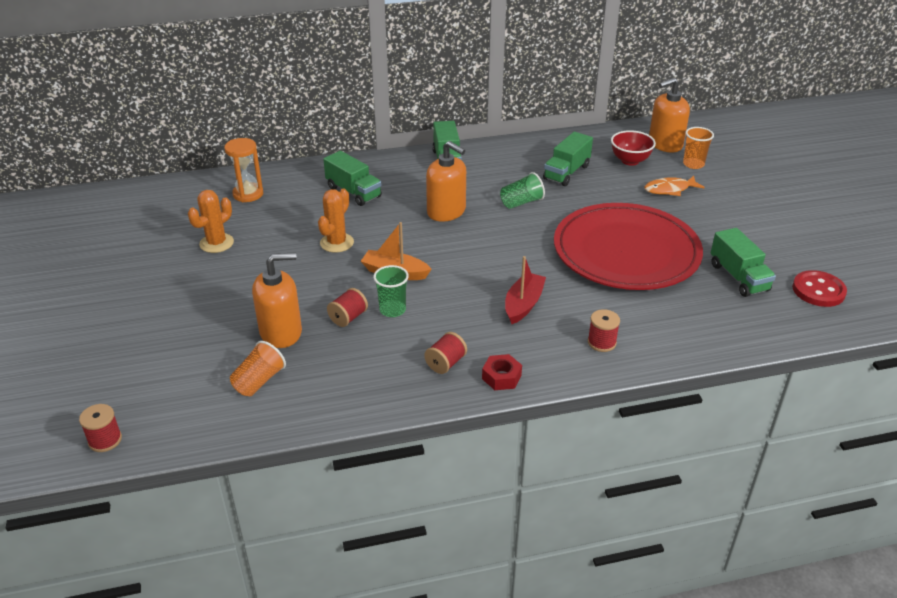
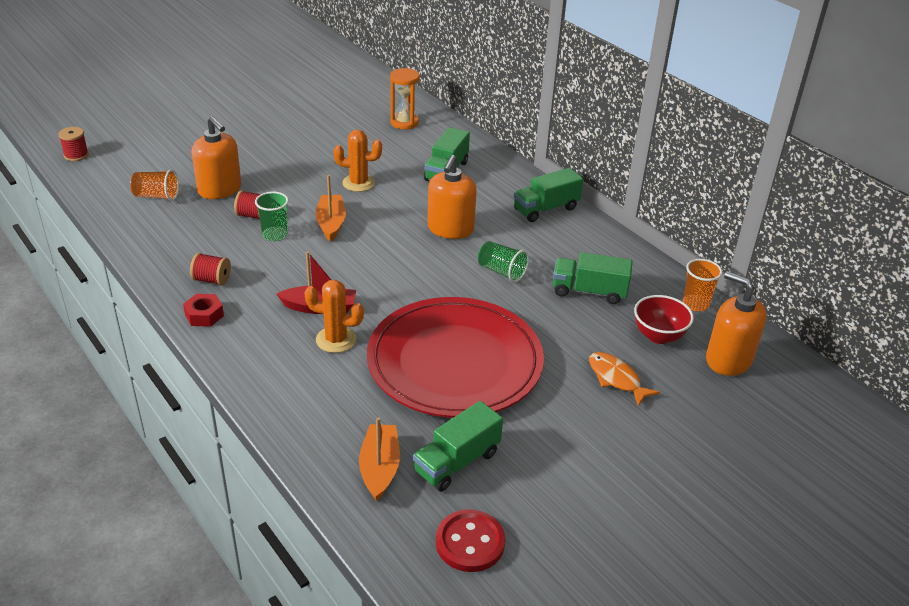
camera: 65 degrees right, 0 degrees up
orange cactus [188,190,234,253] -> orange cactus moved to [304,280,364,353]
red spool [588,309,620,352] -> none
orange cup [683,127,714,169] -> orange cup moved to [683,259,722,311]
none -> orange boat [359,417,400,501]

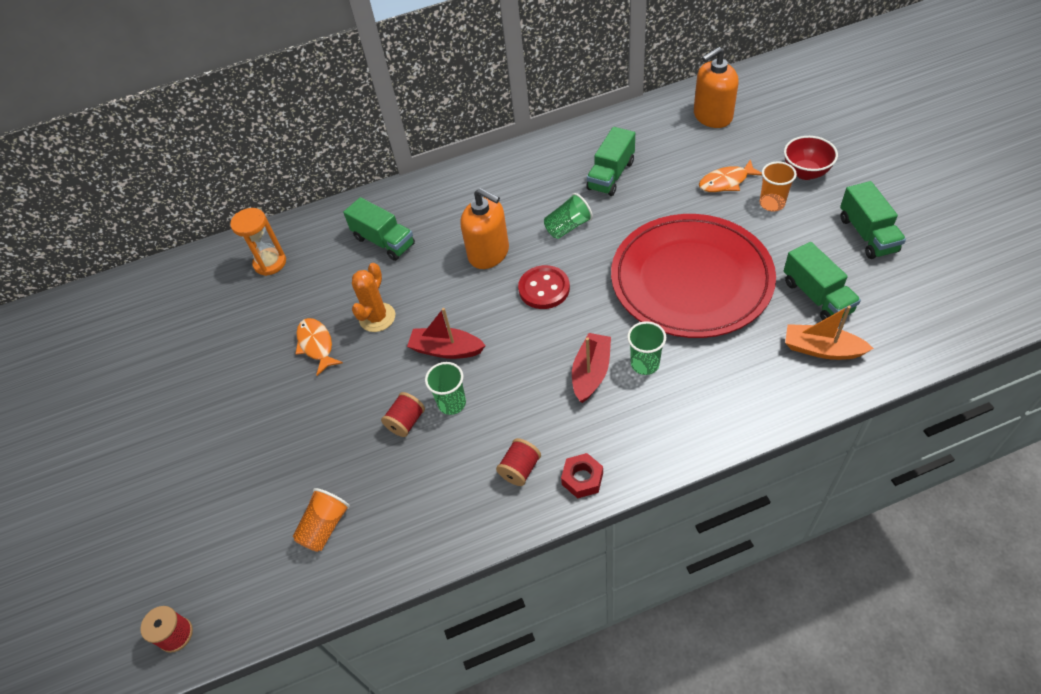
camera: 65 degrees left, 15 degrees up
orange soap dispenser [191,116,241,199] -> none
orange cactus [304,280,364,353] -> green cup [627,321,666,375]
orange boat [315,175,346,242] -> red boat [407,308,486,359]
red button [436,509,505,572] -> red button moved to [518,265,570,309]
green truck [514,168,583,222] -> green truck moved to [840,181,906,259]
red bowl [634,295,694,344] -> red bowl moved to [784,136,838,180]
orange cup [683,259,722,311] -> orange cup moved to [760,161,797,211]
none -> orange fish [295,318,343,376]

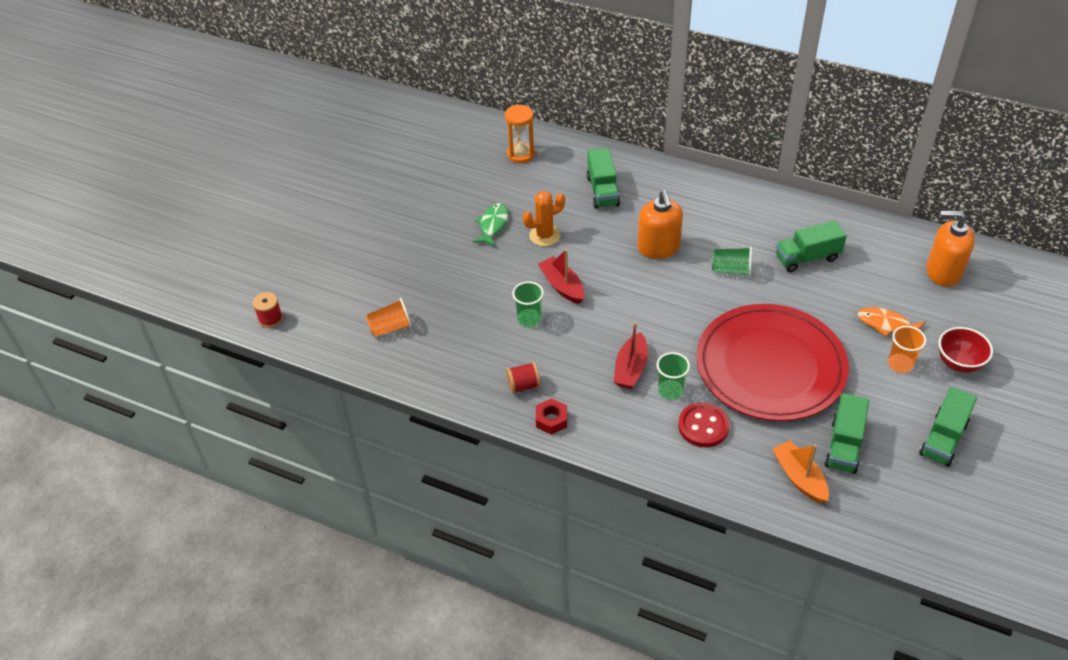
camera: 40 degrees right, 5 degrees down
orange fish [295,318,343,376] -> green fish [473,203,509,246]
red spool [381,392,425,437] -> none
red button [518,265,570,309] -> red button moved to [678,402,730,447]
red boat [572,333,611,403] -> red boat turned 135 degrees clockwise [614,322,648,389]

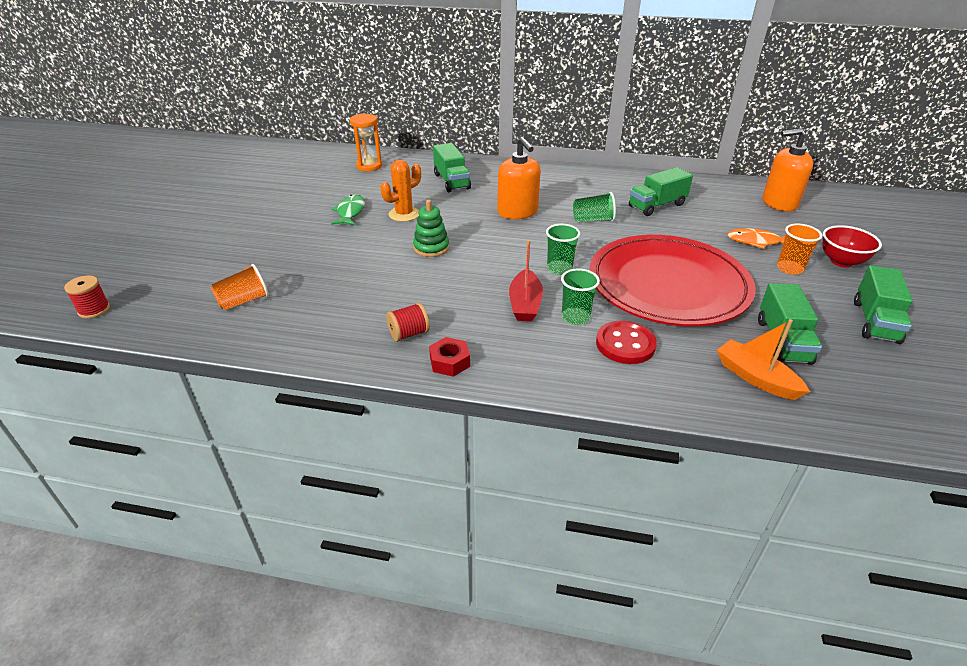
camera: 15 degrees left, 10 degrees down
green cup [512,281,544,327] -> green cup moved to [546,224,580,275]
red boat [538,249,584,304] -> green stacking toy [413,200,449,257]

